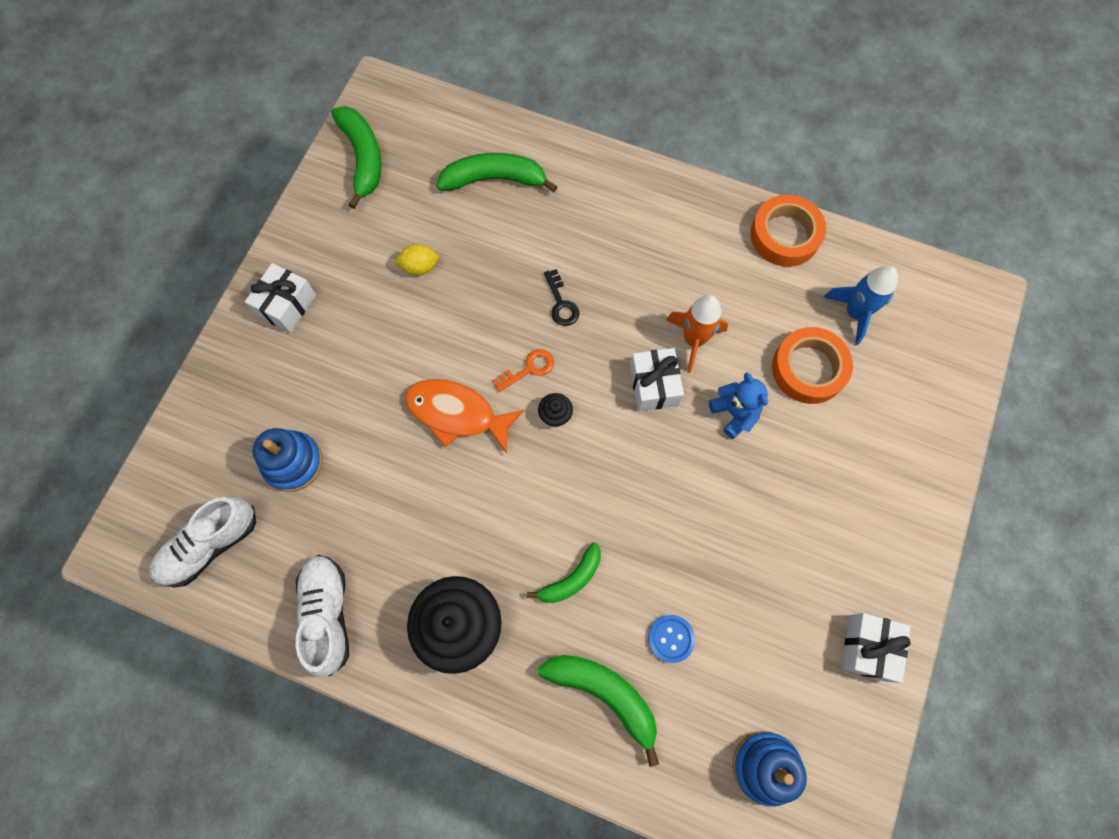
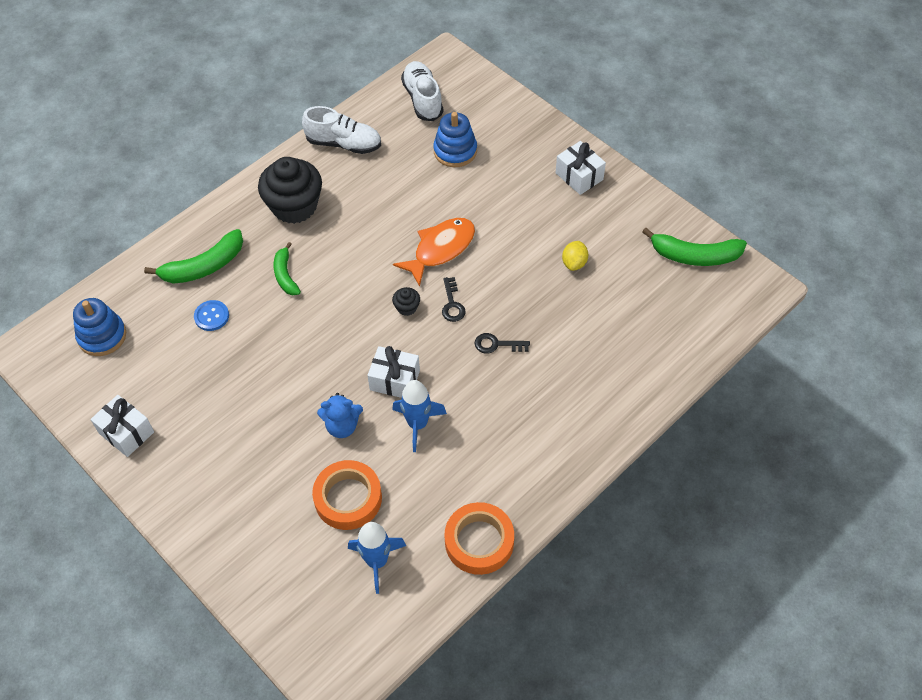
camera: 115 degrees right, 15 degrees down
green banana [437,153,558,192] -> none
orange key [493,349,554,392] -> black key [442,277,466,322]
orange rocket [666,295,728,373] -> blue rocket [392,380,447,452]

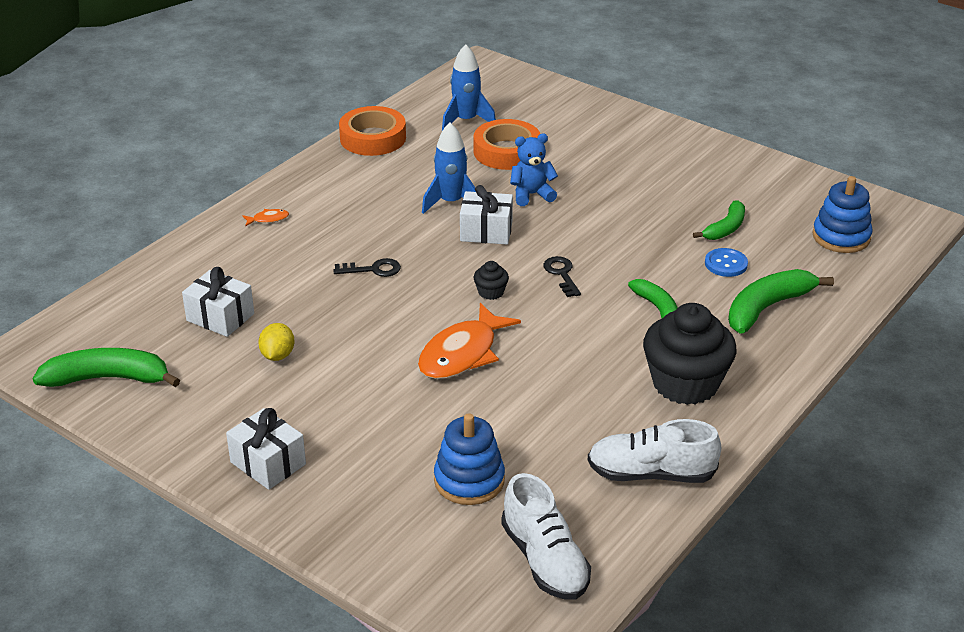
camera: 170 degrees right, 20 degrees down
white gift [90,395,154,457] -> white gift moved to [182,267,254,337]
black key [442,277,466,322] -> black key moved to [543,256,581,297]
none -> orange fish [243,209,289,227]
none -> green banana [693,200,745,240]

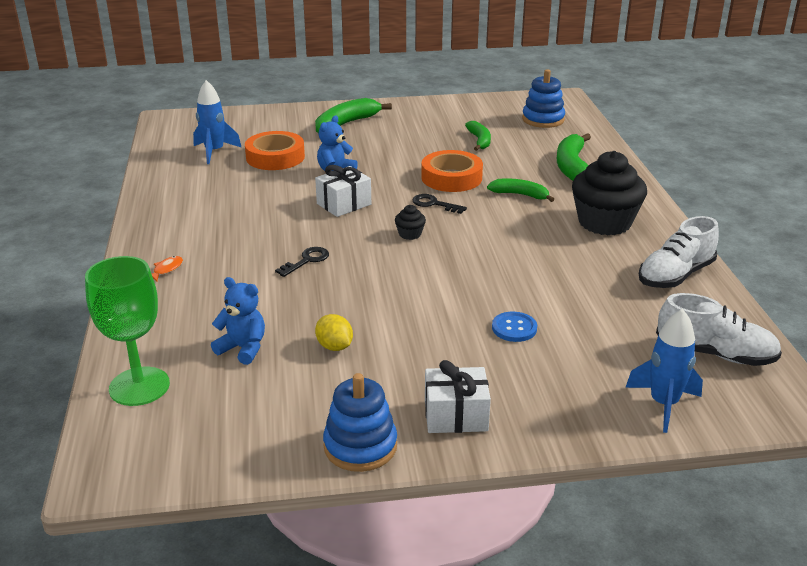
camera: 45 degrees left, 5 degrees down
green banana [33,348,180,387] -> green banana moved to [315,98,392,133]
white gift [182,267,254,337] -> blue teddy bear [211,277,265,365]
orange tape [339,106,406,156] -> orange tape moved to [421,150,483,192]
orange fish [418,303,521,379] -> none
blue rocket [422,122,476,214] -> blue rocket moved to [625,309,703,433]
blue stacking toy [434,413,505,505] -> blue stacking toy moved to [323,373,397,472]
blue button [705,248,748,277] -> blue button moved to [492,312,537,342]
none -> green goblet [85,256,170,406]

